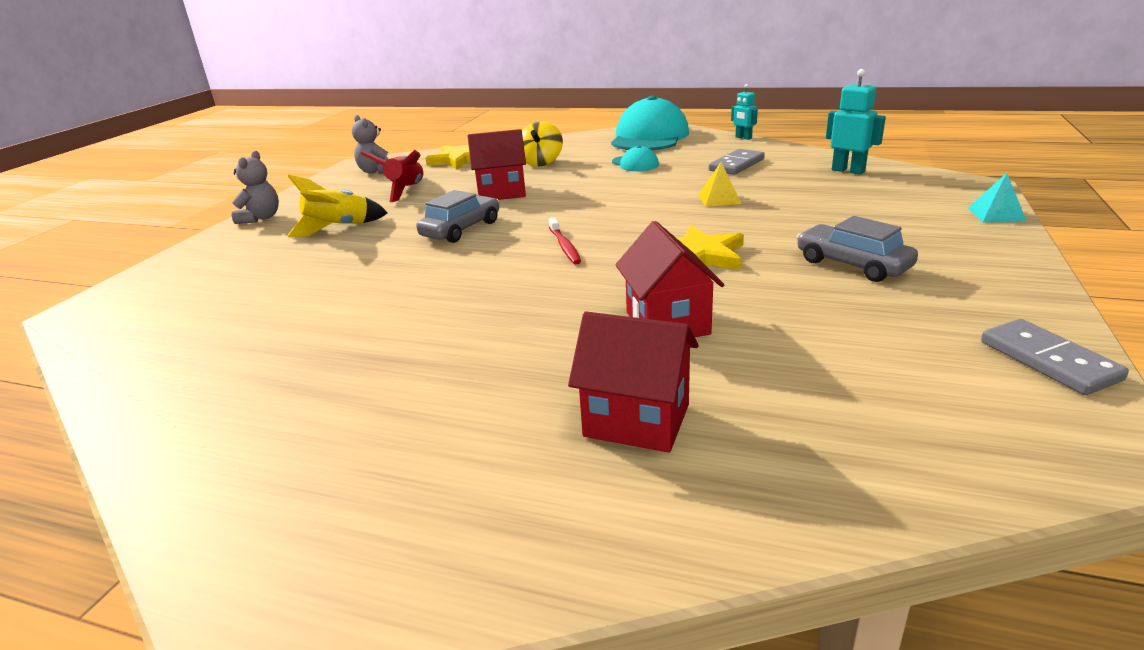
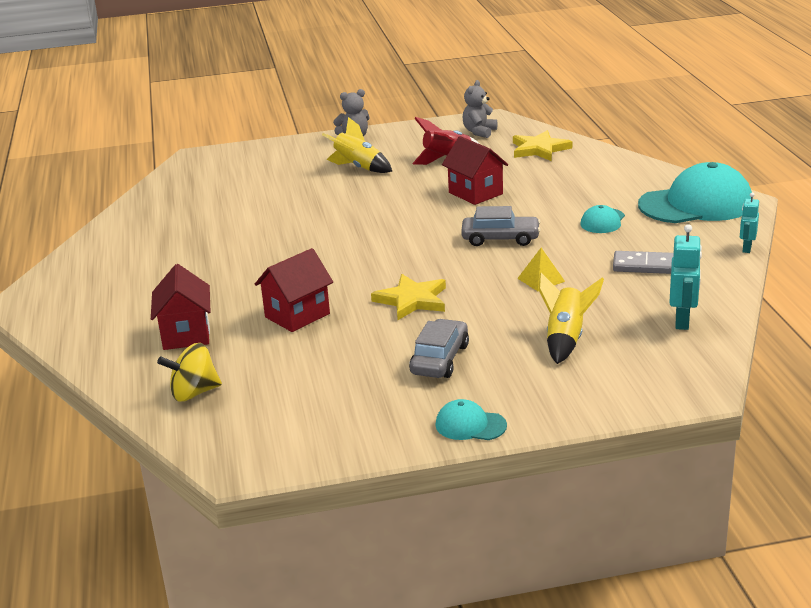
camera: 60 degrees right, 0 degrees up
grey car [416,190,499,243] -> grey car moved to [461,206,541,246]
yellow spinning top [522,121,563,166] -> yellow spinning top moved to [157,343,222,401]
red toothbrush [549,217,581,264] -> none
turquoise pyramid [968,173,1027,222] -> none
grey domino [981,319,1129,395] -> none
none -> turquoise cap [435,399,507,440]
none -> yellow rocket [539,273,604,364]

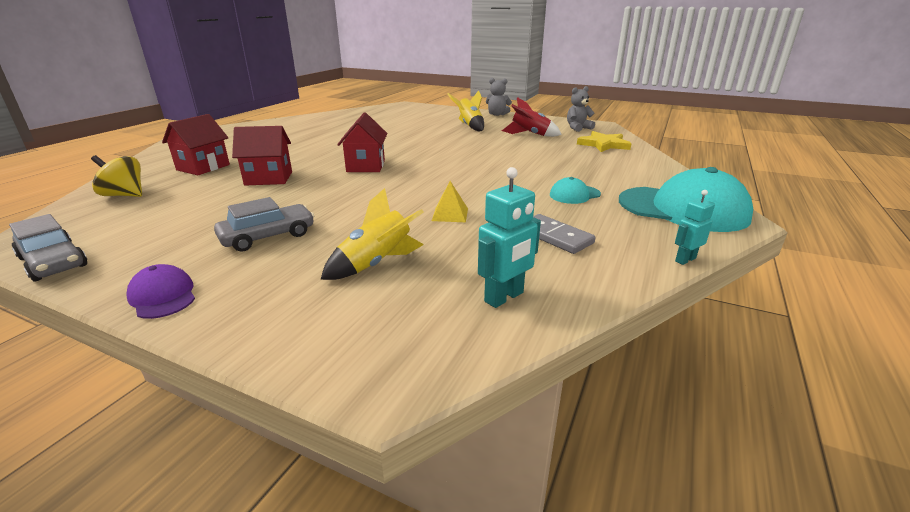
camera: 35 degrees right, 0 degrees up
yellow star [371,274,446,320] -> none
turquoise cap [435,399,507,440] -> purple cap [126,264,195,319]
red house [442,136,508,205] -> red house moved to [337,112,388,172]
grey car [461,206,541,246] -> grey car moved to [9,214,87,281]

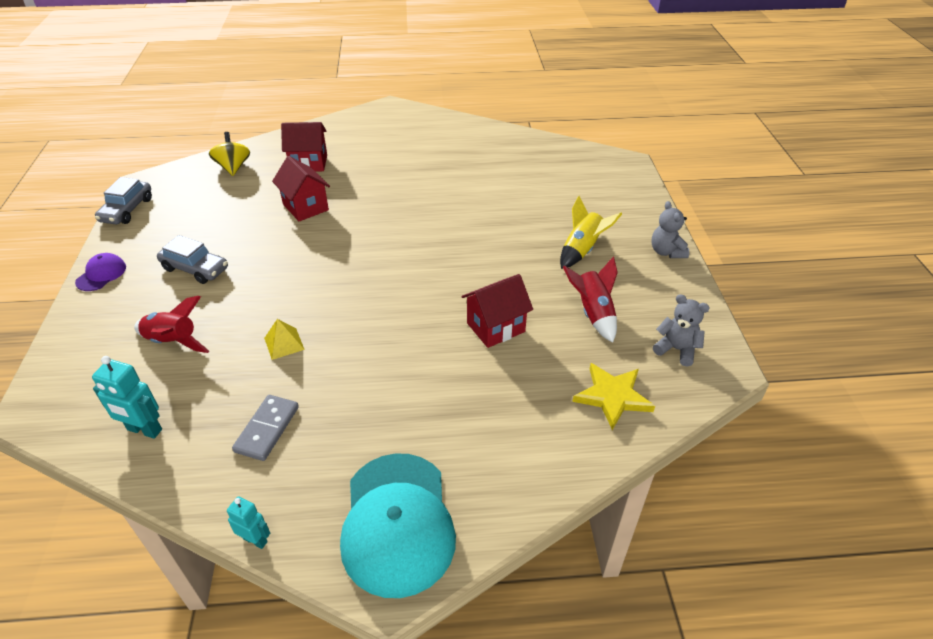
camera: 60 degrees right, 15 degrees up
yellow rocket [321,188,424,280] -> red rocket [134,296,209,353]
red house [337,112,388,172] -> red house moved to [461,274,533,348]
turquoise cap [550,177,601,204] -> none

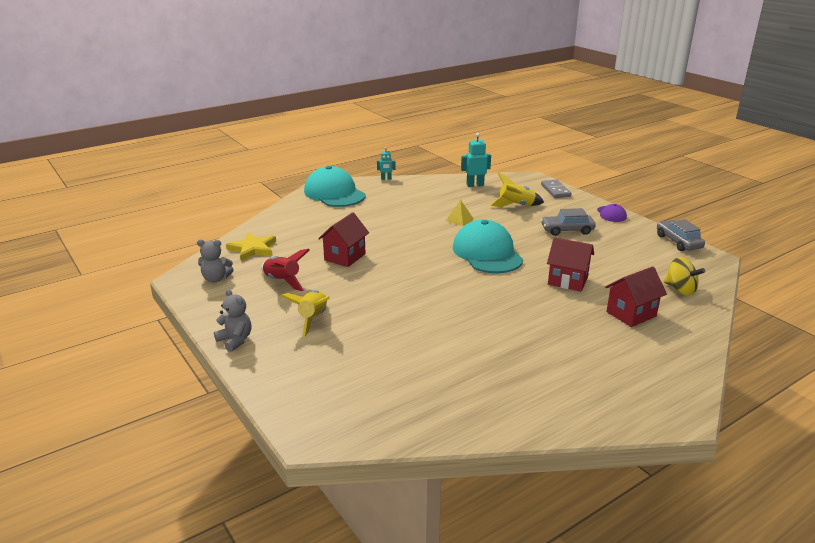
camera: 150 degrees right, 15 degrees down
red rocket [134,296,209,353] -> yellow rocket [491,173,544,207]
grey domino [232,395,299,461] -> grey domino moved to [541,180,571,198]
none -> turquoise cap [453,219,523,273]

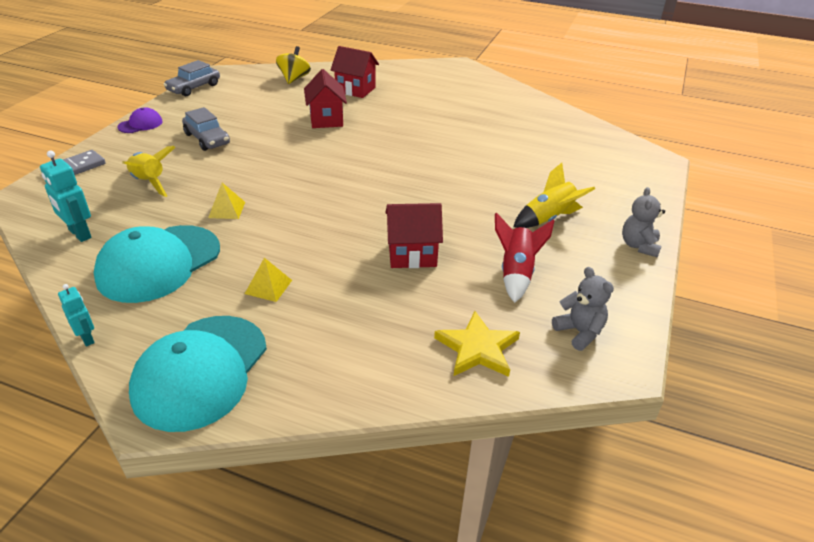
camera: 125 degrees left, 10 degrees up
turquoise cap [453,219,523,273] -> turquoise cap moved to [94,225,220,303]
none -> yellow pyramid [245,258,292,302]

